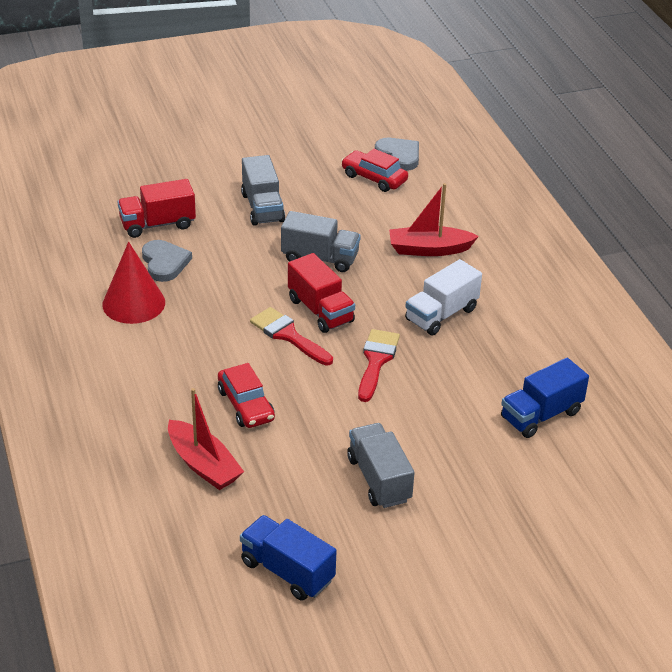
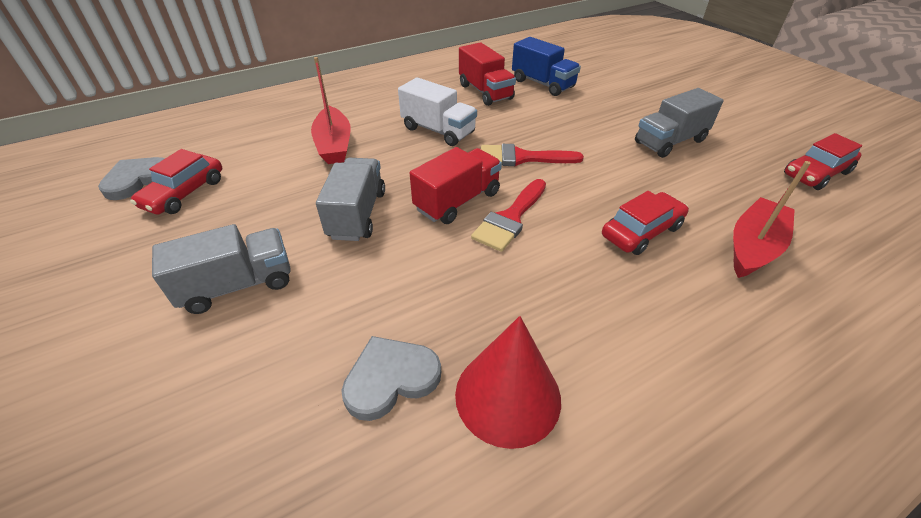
camera: 100 degrees left, 5 degrees up
red truck [117,179,196,238] -> red truck moved to [459,42,516,106]
blue truck [240,515,337,601] -> red car [784,133,862,190]

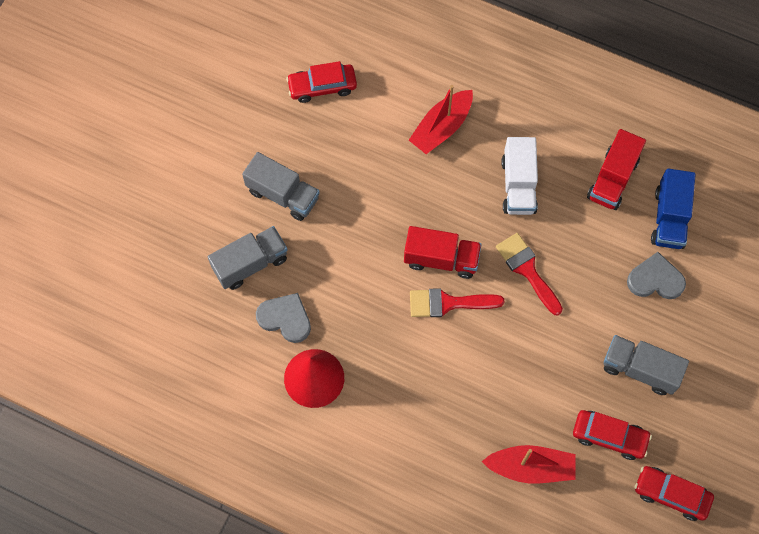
camera: 55 degrees right, 25 degrees up
grey heart [98,157,165,200] -> grey heart moved to [627,252,686,299]
grey truck [316,158,385,241] -> grey truck moved to [208,226,288,290]
red car [602,191,689,255] -> red car moved to [573,410,652,460]

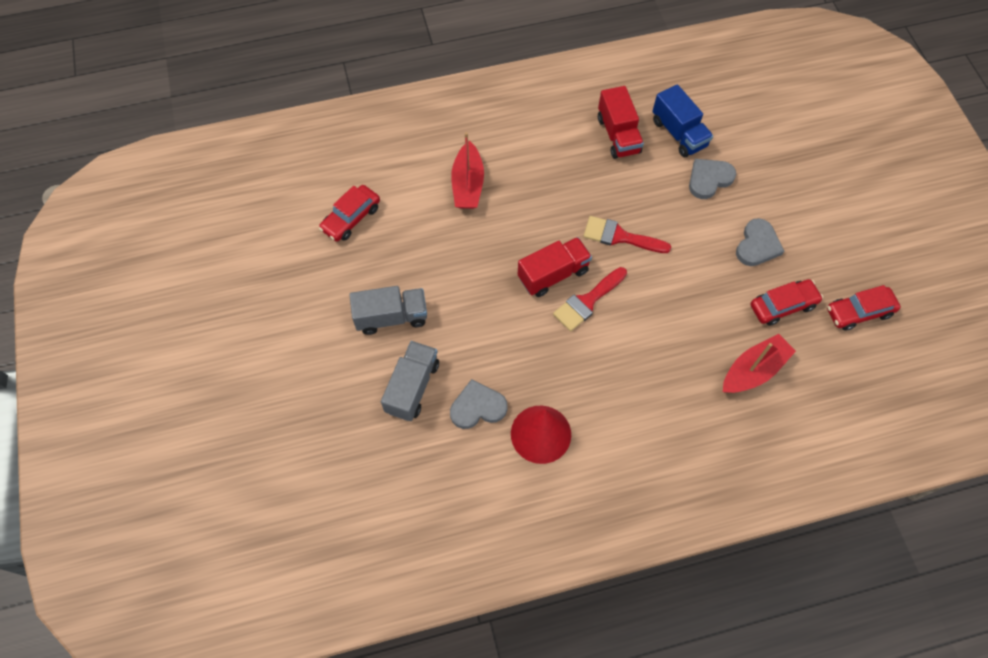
camera: 40 degrees left, 5 degrees down
white truck [501,137,538,215] -> none
grey truck [603,335,689,395] -> grey heart [736,218,784,266]

